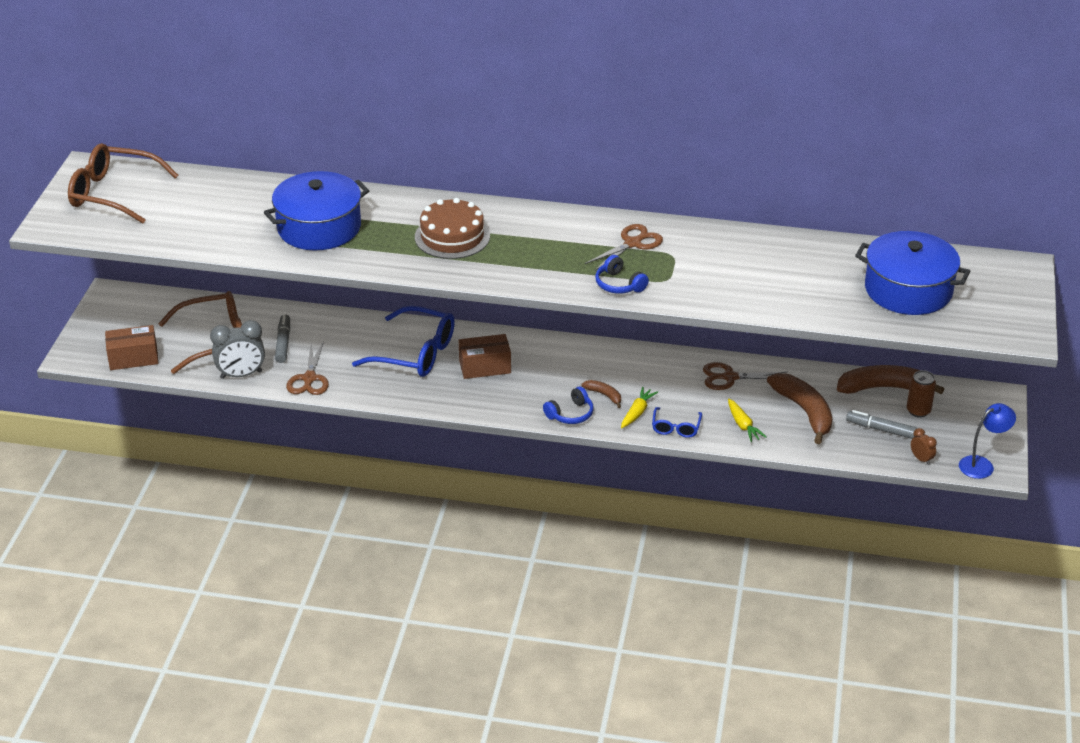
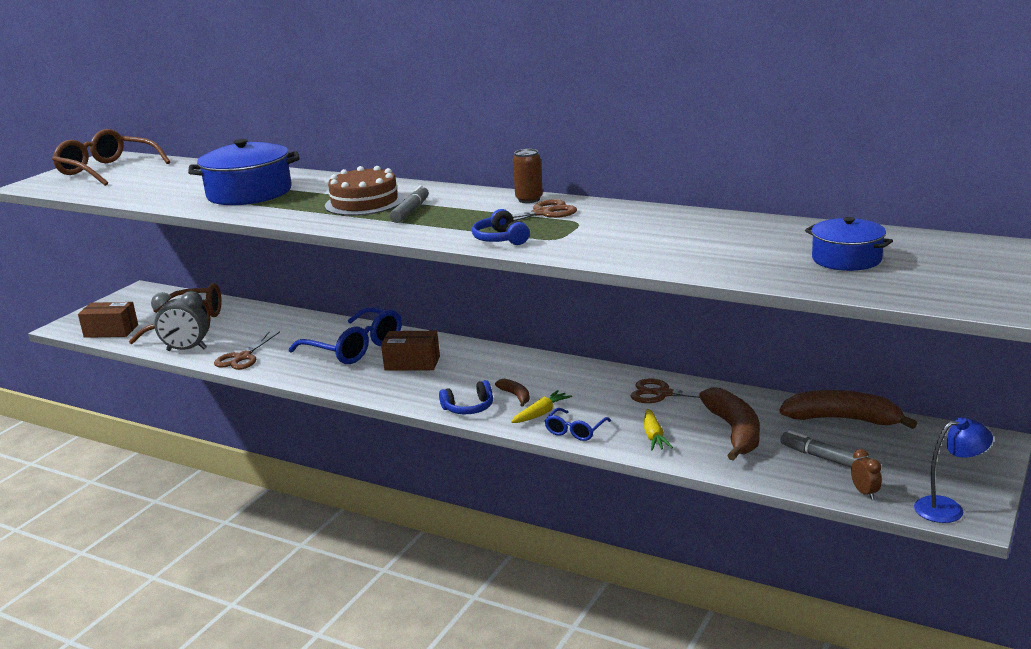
camera: 20 degrees right, 15 degrees down
grey marker [275,314,290,363] -> grey marker moved to [390,185,429,223]
blue pot [855,231,970,315] -> blue pot [805,217,893,271], size x0.60
brown can [907,370,936,418] -> brown can moved to [513,149,543,203]

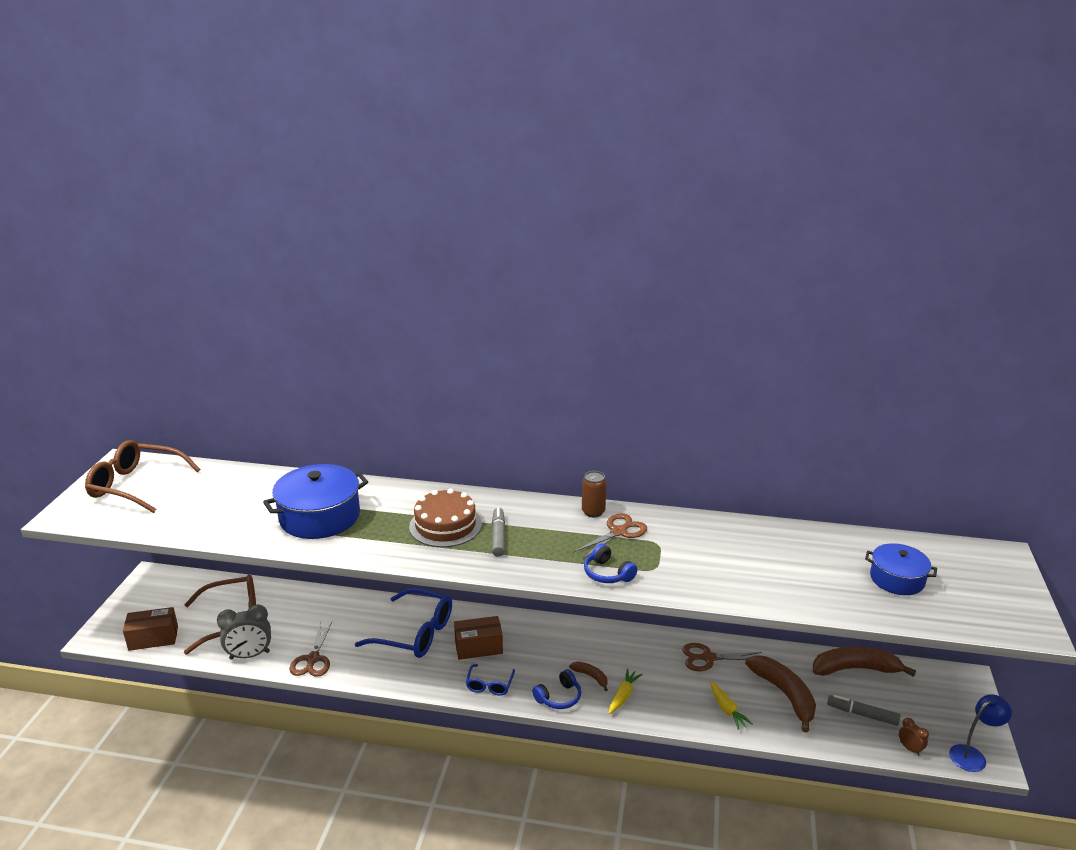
camera: 20 degrees left, 5 degrees up
blue glasses [545,408,611,441] -> blue glasses moved to [466,664,515,696]

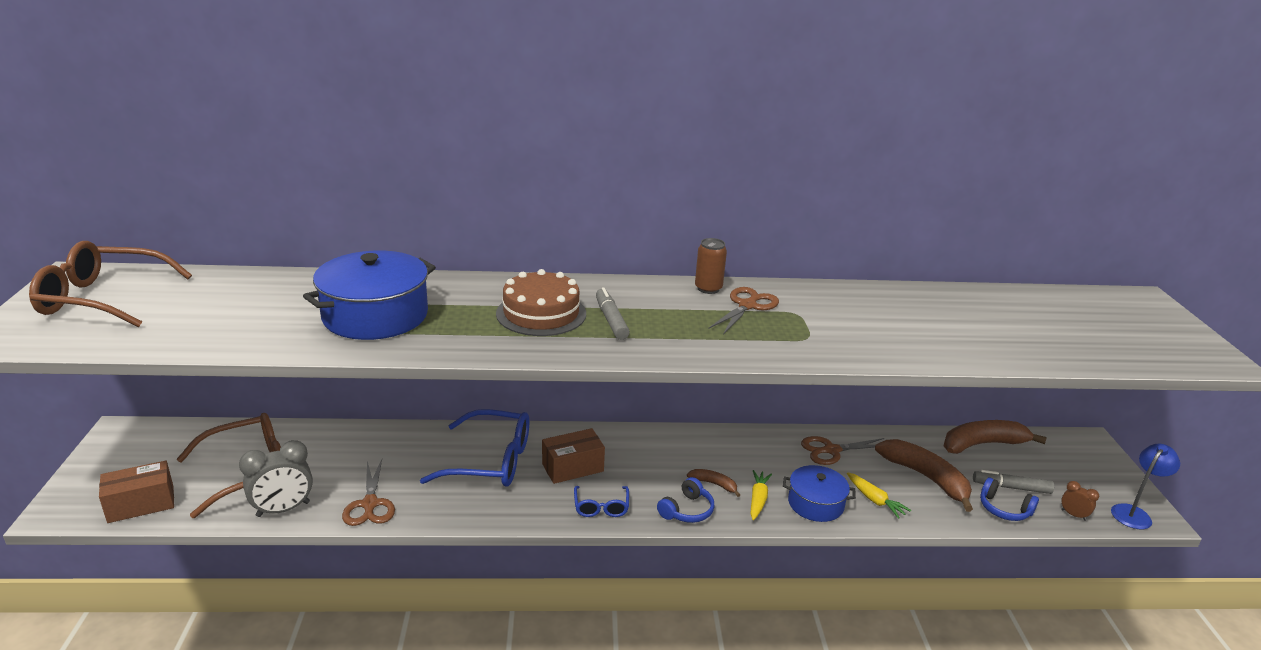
camera: 15 degrees left, 0 degrees up
blue headphones [584,544,637,583] -> blue headphones moved to [980,477,1039,521]
blue pot [865,543,937,595] -> blue pot moved to [783,465,856,522]

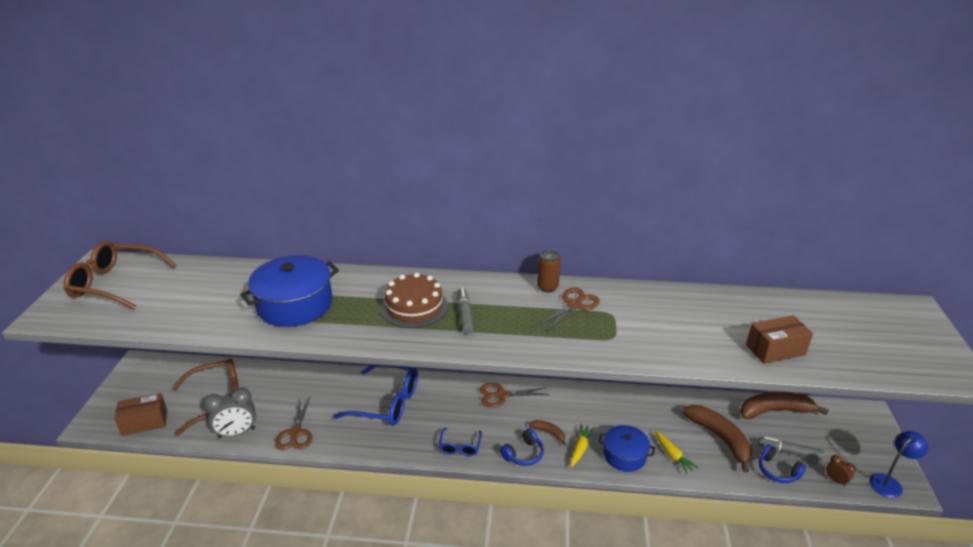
camera: 10 degrees right, 5 degrees up
brown box [542,428,605,484] -> brown box moved to [746,315,813,364]
brown scissors [801,436,884,465] -> brown scissors moved to [480,383,549,408]

